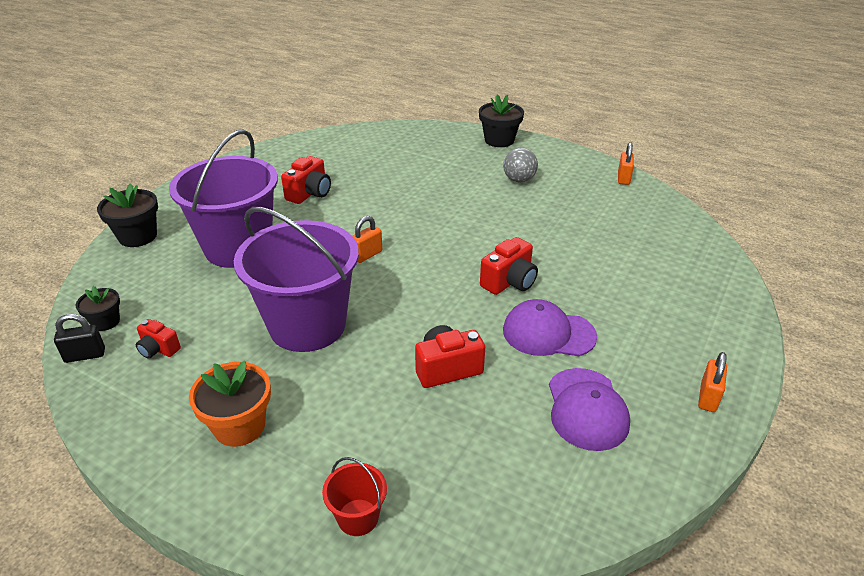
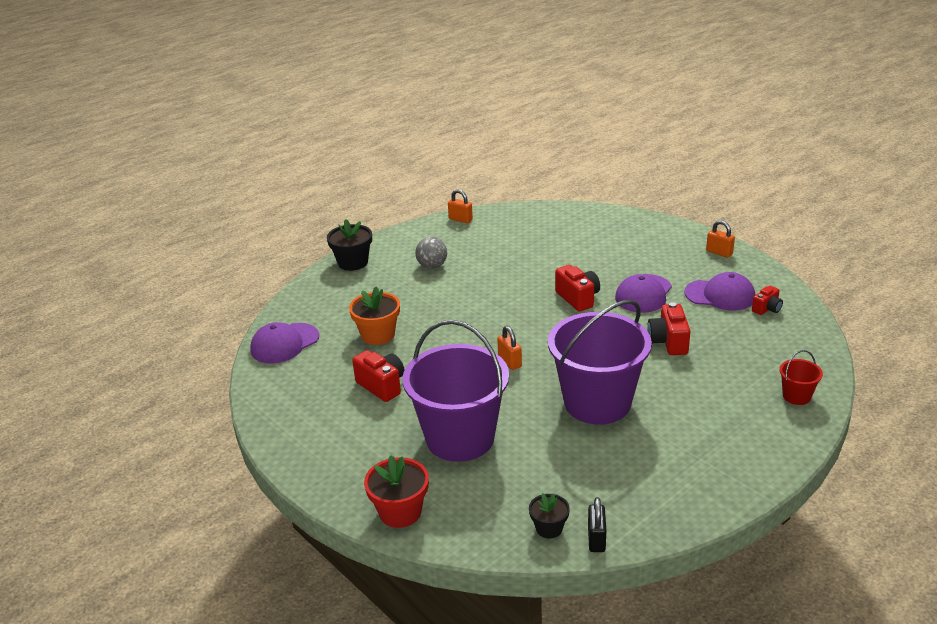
camera: 70 degrees left, 5 degrees down
black flower pot [97,183,158,247] -> red flower pot [364,455,429,528]
red camera [136,319,181,359] -> red camera moved to [752,286,783,315]
orange flower pot [189,361,271,447] -> orange flower pot moved to [349,287,400,345]
none -> purple cap [250,322,319,364]

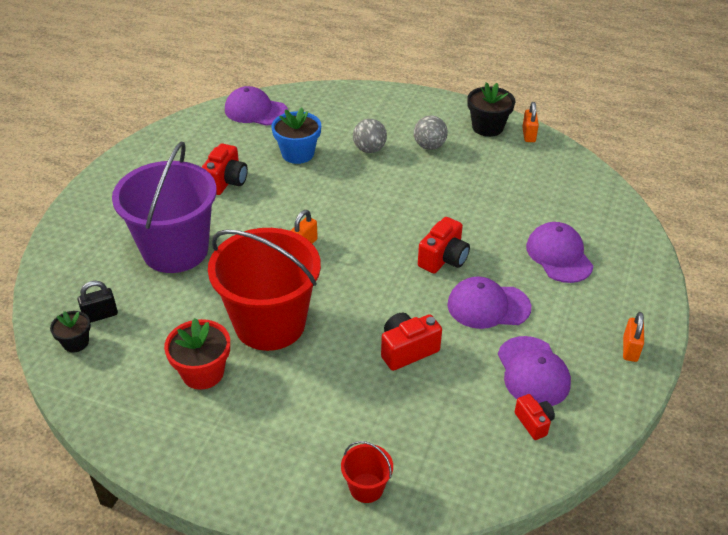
camera: 60 degrees right, 10 degrees up
black flower pot [327,219,372,271] -> black flower pot moved to [467,82,515,137]
orange flower pot [349,287,400,345] -> blue flower pot [272,108,321,164]
red flower pot [364,455,429,528] -> red flower pot moved to [164,318,230,390]
purple bucket [548,300,652,425] -> red bucket [208,228,321,351]
black padlock [588,497,606,552] -> black padlock moved to [78,281,118,323]
red camera [752,286,783,315] -> red camera turned 135 degrees counterclockwise [515,394,555,440]
none -> grey ball [353,119,387,153]
none -> purple cap [526,222,593,283]

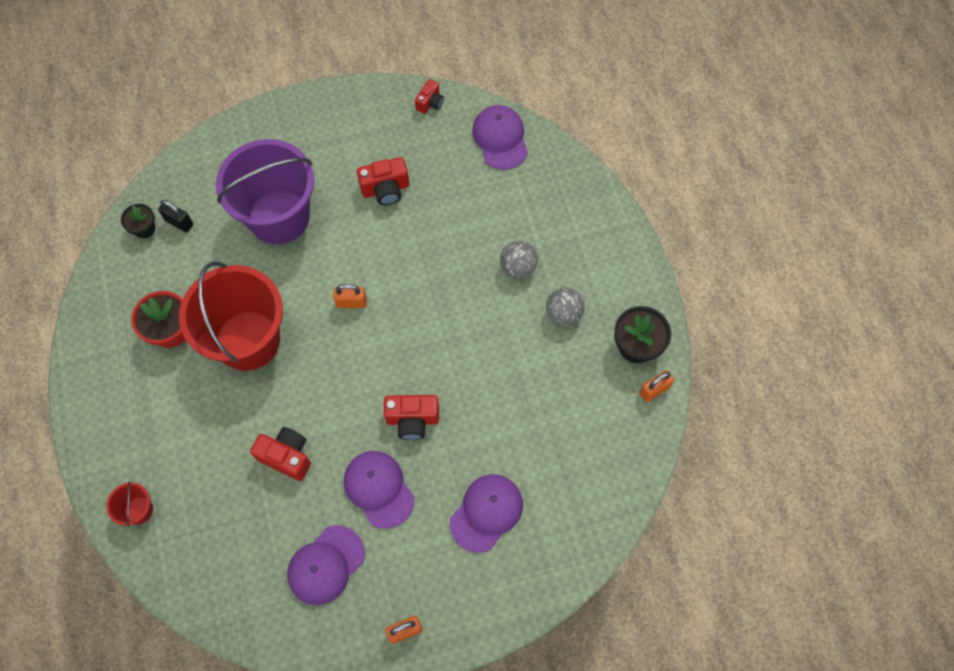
camera: 55 degrees right, 25 degrees up
blue flower pot [272,108,321,164] -> none
red camera [515,394,555,440] -> red camera moved to [415,79,444,114]

